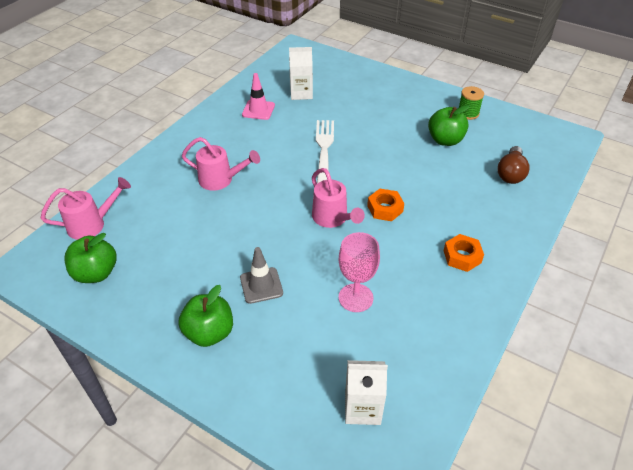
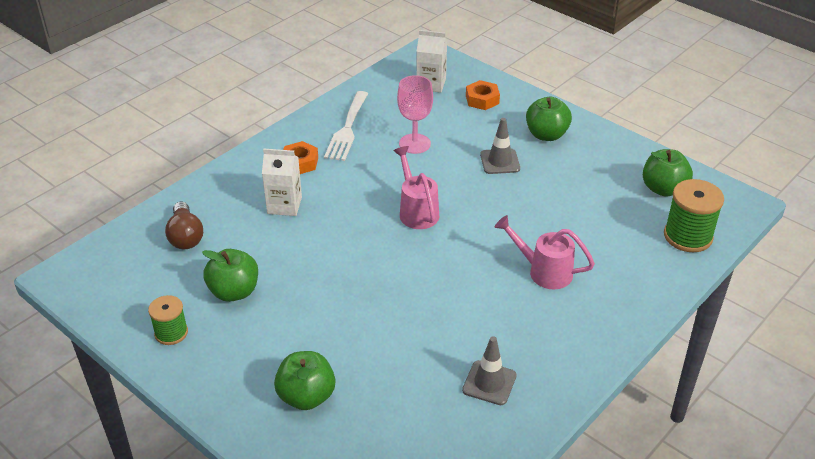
camera: 170 degrees left, 5 degrees down
pink watering can [41,177,131,240] -> green spool [664,179,724,252]
pink traffic cone [242,73,275,120] -> grey traffic cone [462,336,517,405]
white carton [289,47,313,100] -> white carton moved to [262,149,302,216]
white fork [316,120,334,184] -> white fork moved to [324,91,368,161]
orange nut [367,189,404,221] -> orange nut moved to [466,80,500,110]
brown light bulb [497,146,530,184] -> brown light bulb turned 135 degrees clockwise [165,202,203,249]
none -> green apple [274,351,335,410]

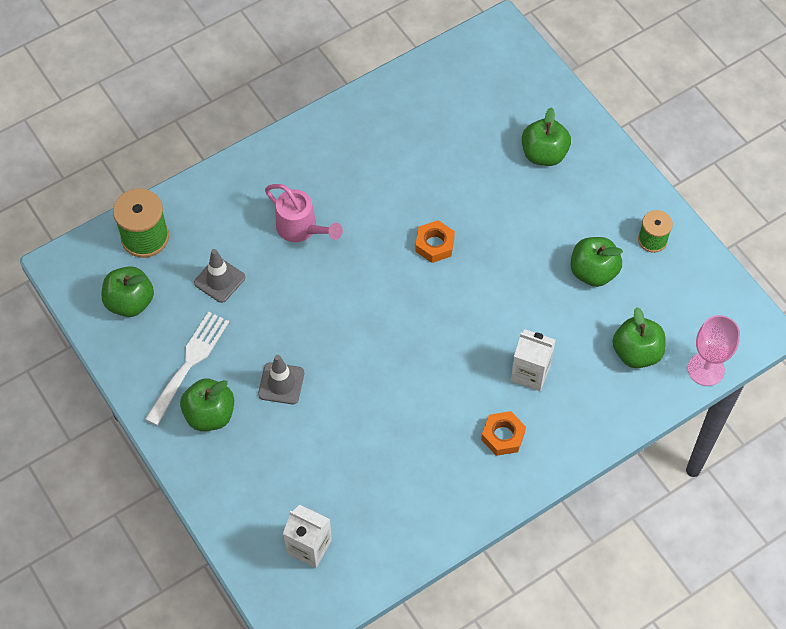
camera: 165 degrees left, 20 degrees up
brown light bulb [165,202,203,249] -> green apple [612,307,665,368]
white fork [324,91,368,161] -> white fork moved to [145,312,229,426]
pink watering can [393,146,439,229] -> none
pink goblet [397,75,433,154] -> pink goblet moved to [688,315,740,386]
grey traffic cone [462,336,517,405] -> grey traffic cone moved to [194,249,245,303]
orange nut [466,80,500,110] -> orange nut moved to [415,220,455,263]

